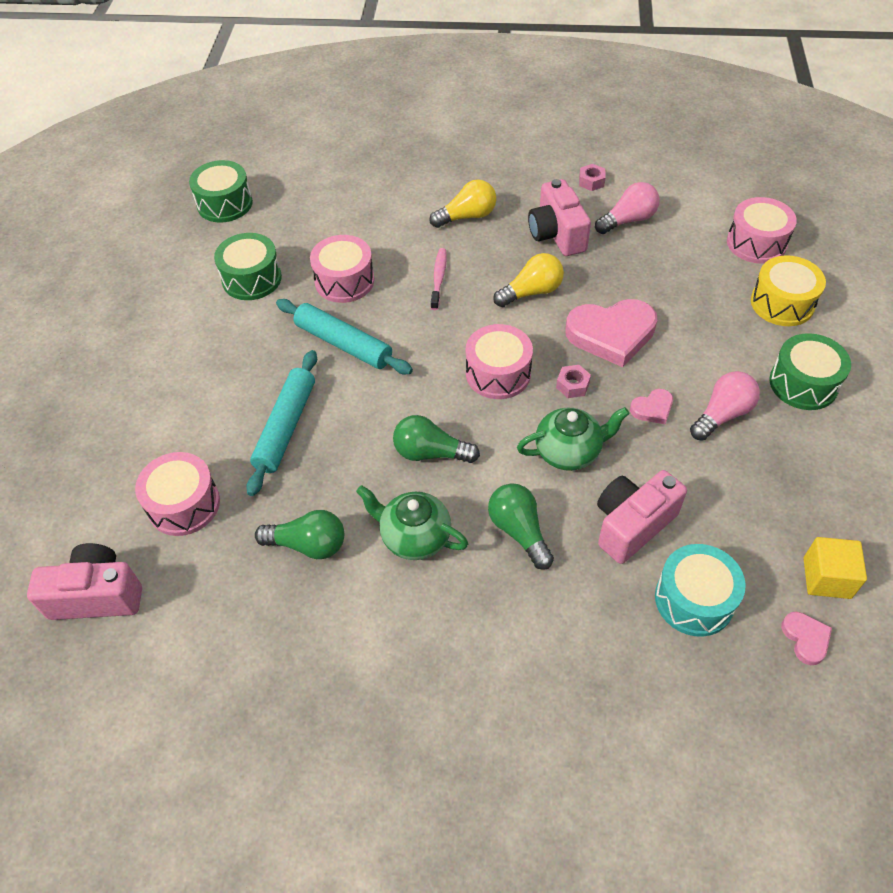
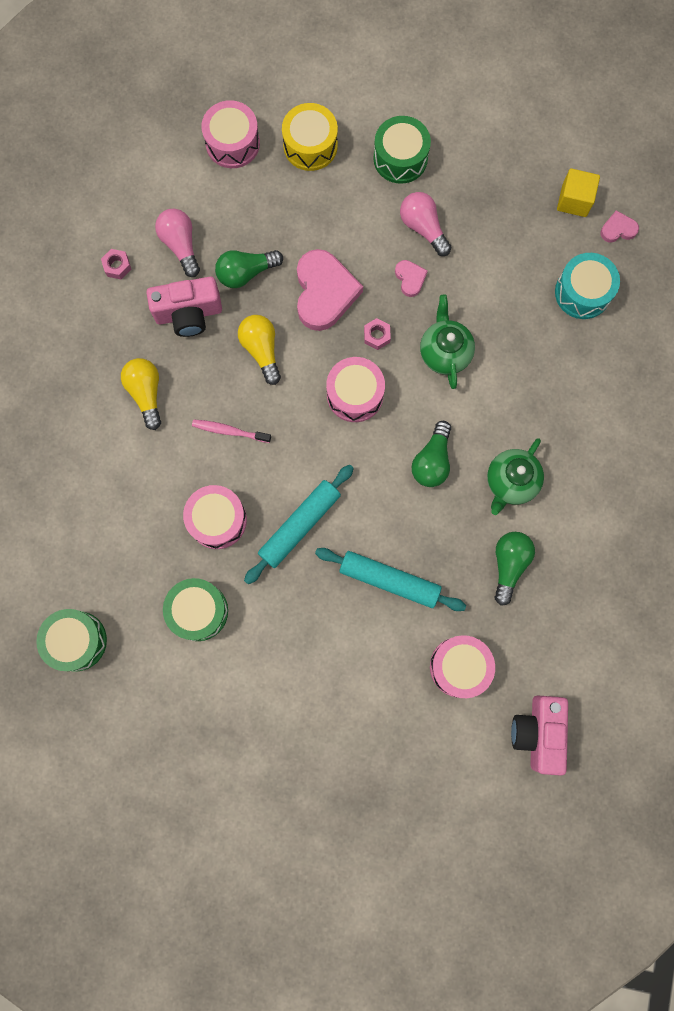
camera: 85 degrees left, 25 degrees up
green light bulb [488,483,554,570] -> green light bulb moved to [215,250,283,288]
pink camera [597,470,687,564] -> none

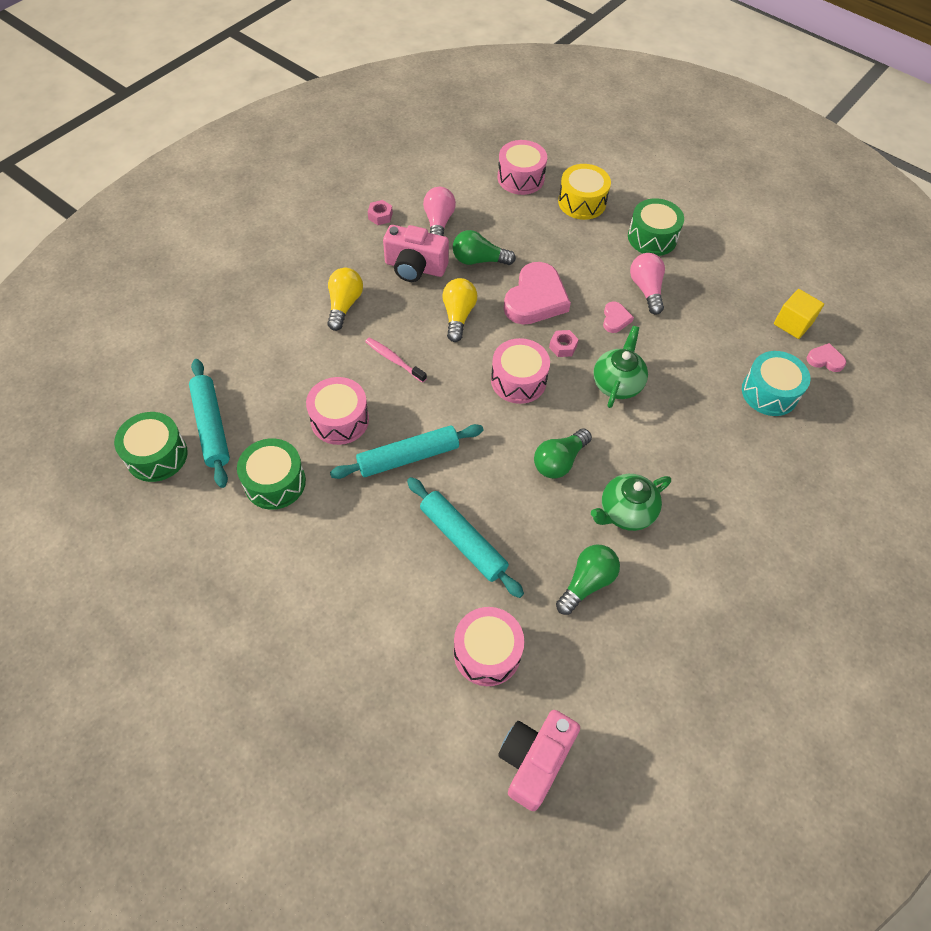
camera: 25 degrees right, 20 degrees down
none -> turquoise rolling pin [189,359,230,488]

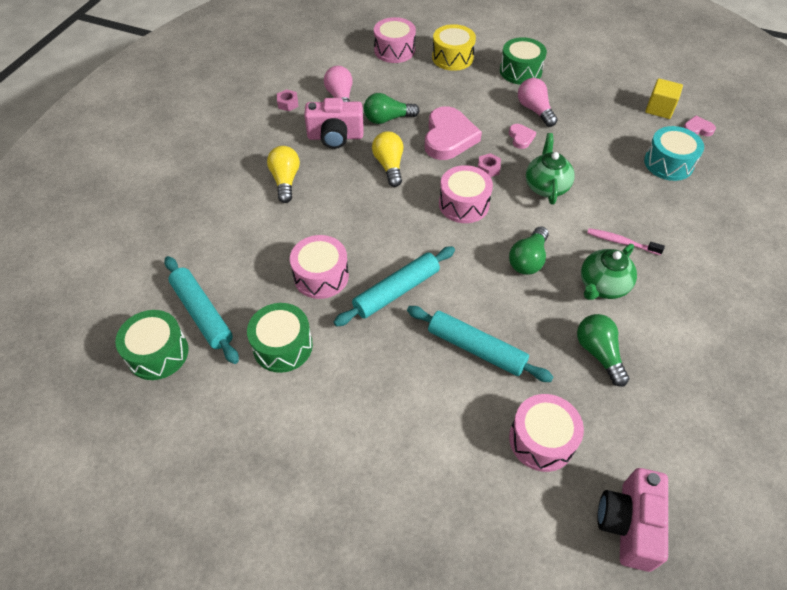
camera: 15 degrees left, 5 degrees down
pink toothbrush [365,338,427,383] -> pink toothbrush moved to [587,228,665,255]
green light bulb [556,545,620,615] -> green light bulb turned 45 degrees counterclockwise [577,314,630,387]

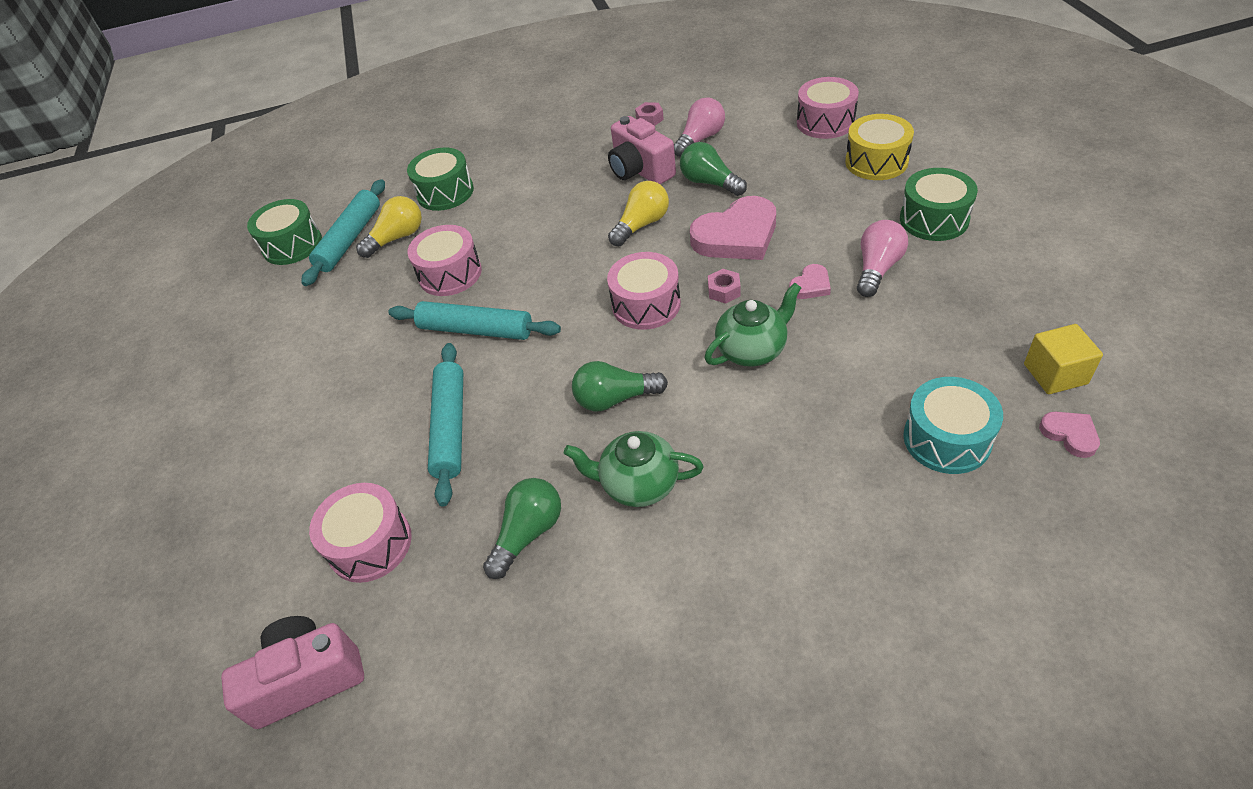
camera: 60 degrees right, 5 degrees down
green drum [247,303,313,373] -> green drum moved to [407,148,474,211]
yellow light bulb [267,146,300,203] -> yellow light bulb moved to [356,196,422,258]
pink toothbrush [587,228,665,255] -> none

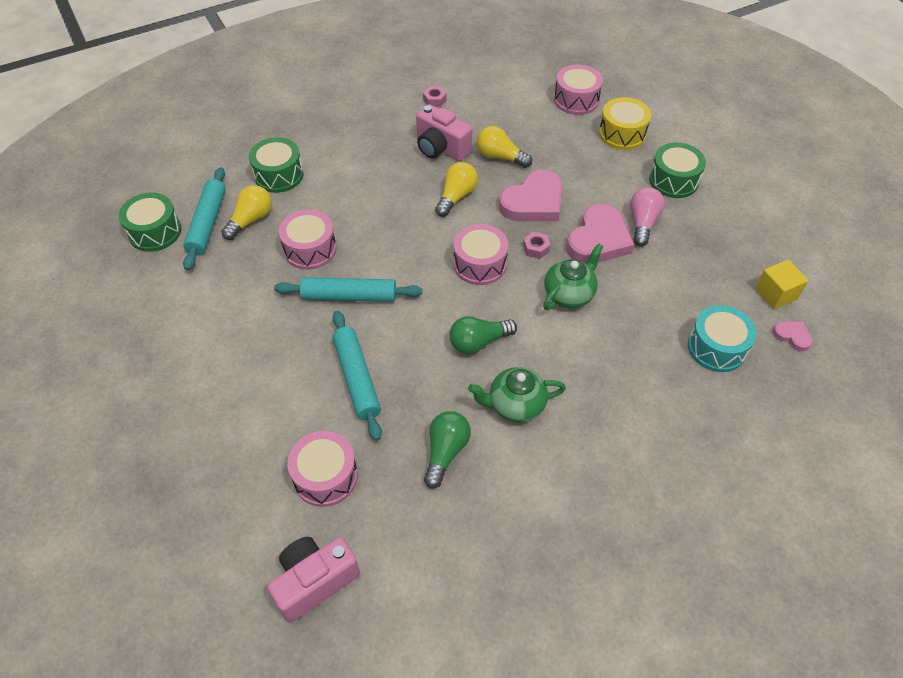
camera: 20 degrees left, 5 degrees up
pink light bulb [674,98,725,157] -> none
green light bulb [680,142,747,196] -> yellow light bulb [477,126,532,168]
pink heart [789,264,831,299] -> pink heart [566,204,634,263], size x2.13

